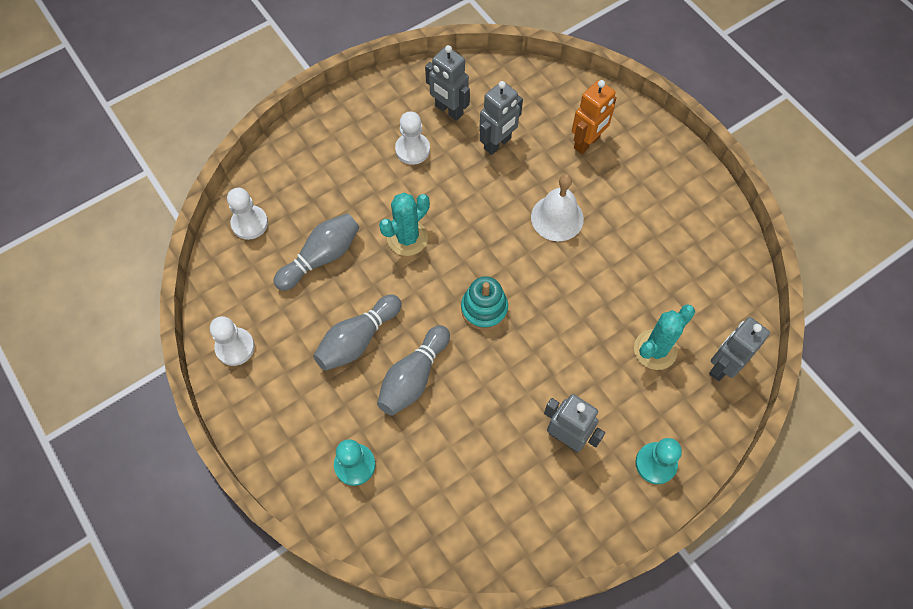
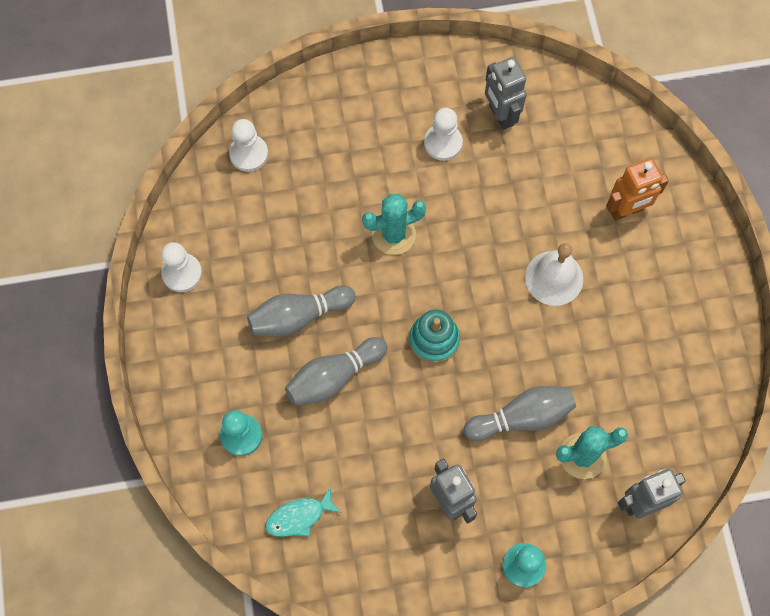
camera: 25 degrees right, 5 degrees up
grey bowling pin [273,213,359,291] -> grey bowling pin moved to [464,386,576,441]
grey robot [479,81,523,155] -> none
none -> turquoise fish [265,487,342,537]

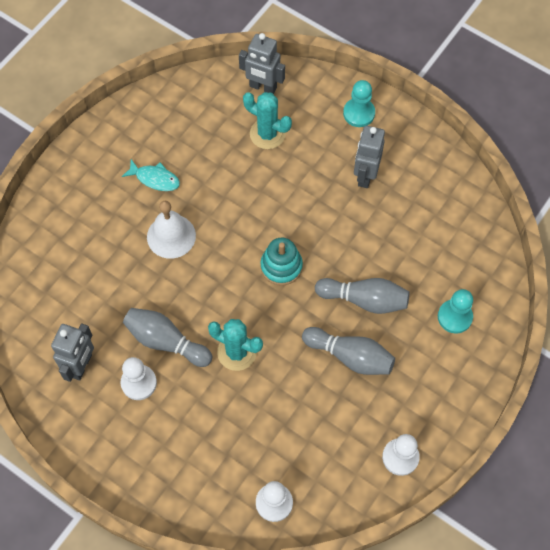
camera: 135 degrees left, 5 degrees down
turquoise fish [265,487,342,537] -> turquoise fish moved to [122,159,180,191]
grey bowling pin [464,386,576,441] -> grey bowling pin moved to [123,308,212,367]
orange robot [606,158,669,221] -> none

